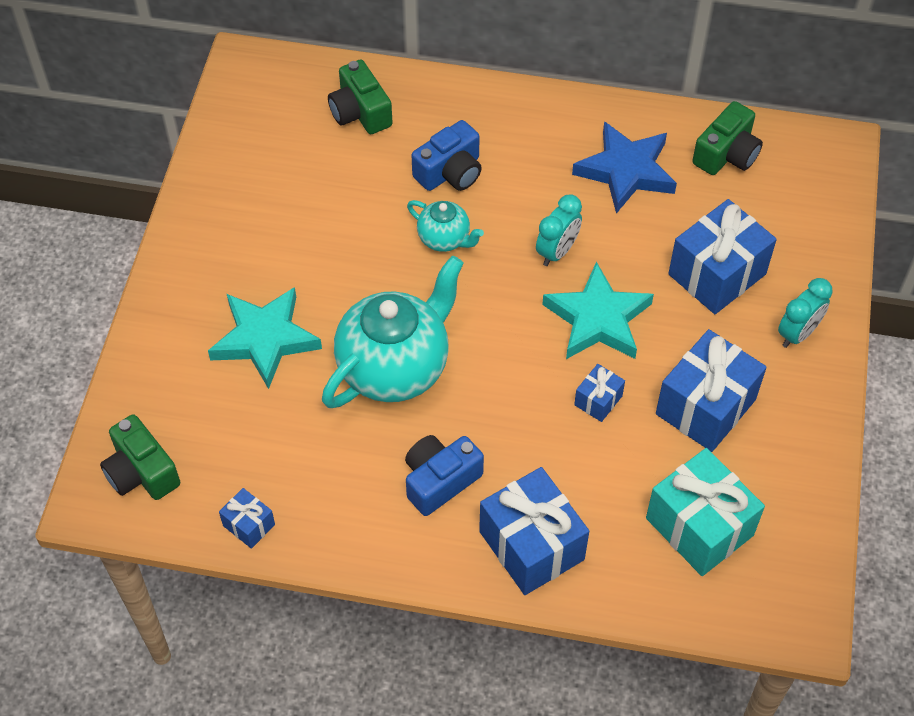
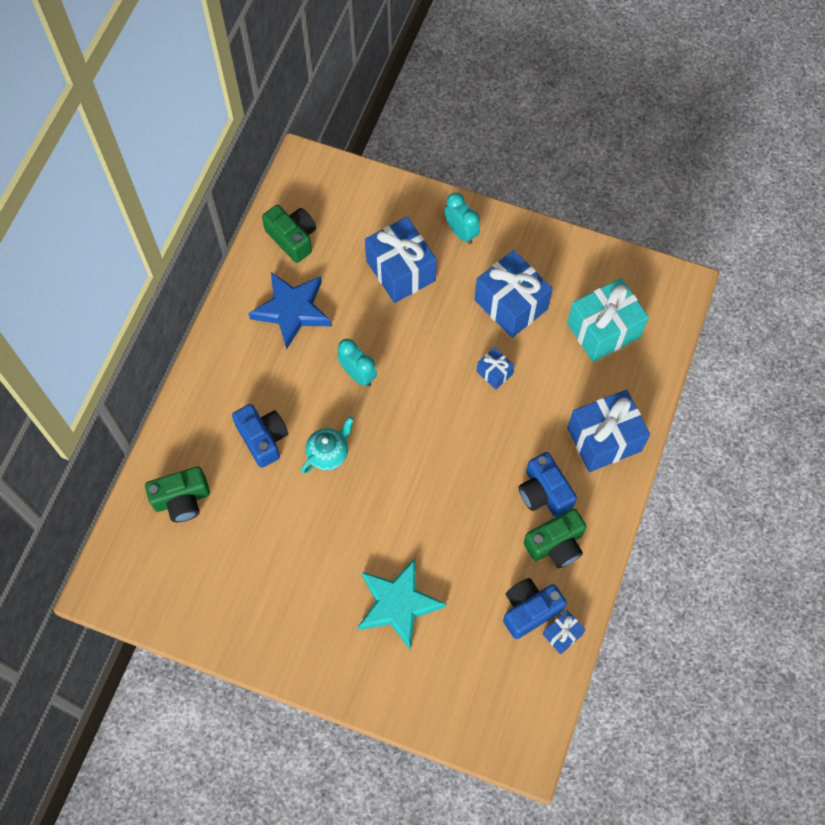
camera: 80 degrees left, 10 degrees up
green camera [100,414,180,500] -> green camera moved to [524,509,587,568]
turquoise teapot [322,255,464,408] -> none
turquoise star [542,262,654,359] -> none
none -> blue camera [503,578,567,639]

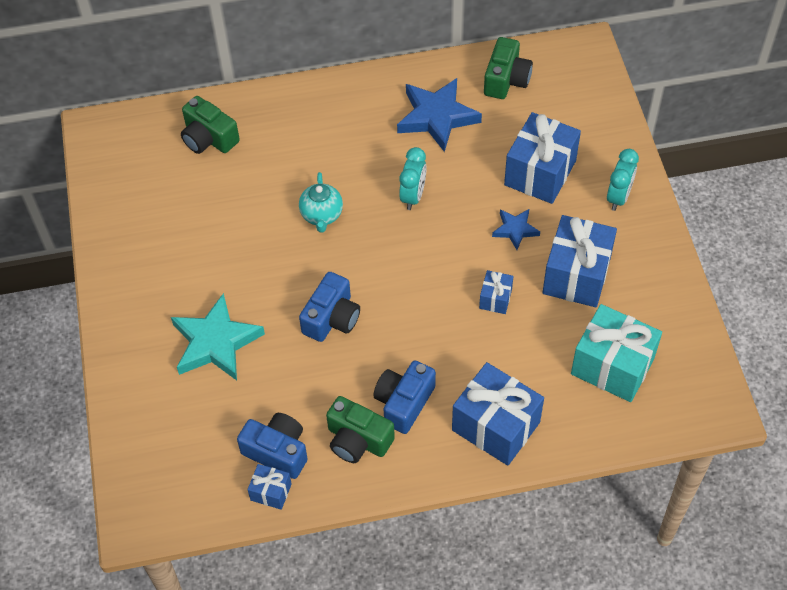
camera: 60 degrees right, 10 degrees down
blue camera [232,404,288,468] -> blue camera moved to [299,272,360,342]
turquoise teapot [301,417,354,474] -> turquoise teapot turned 75 degrees clockwise [299,172,343,233]
none -> blue star [492,209,540,250]

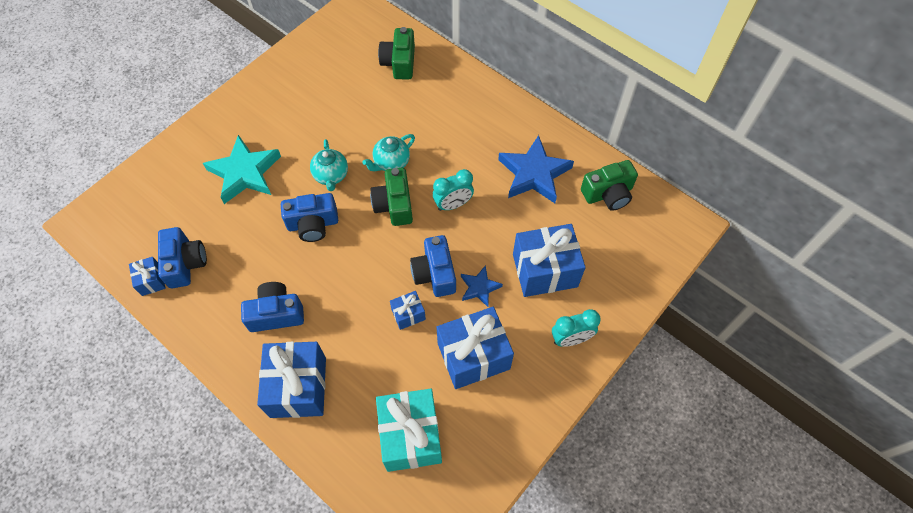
camera: 50 degrees right, 5 degrees up
green camera [326,396,395,463] -> green camera moved to [370,168,413,226]
none -> turquoise teapot [310,139,348,191]
none -> blue camera [410,235,456,297]

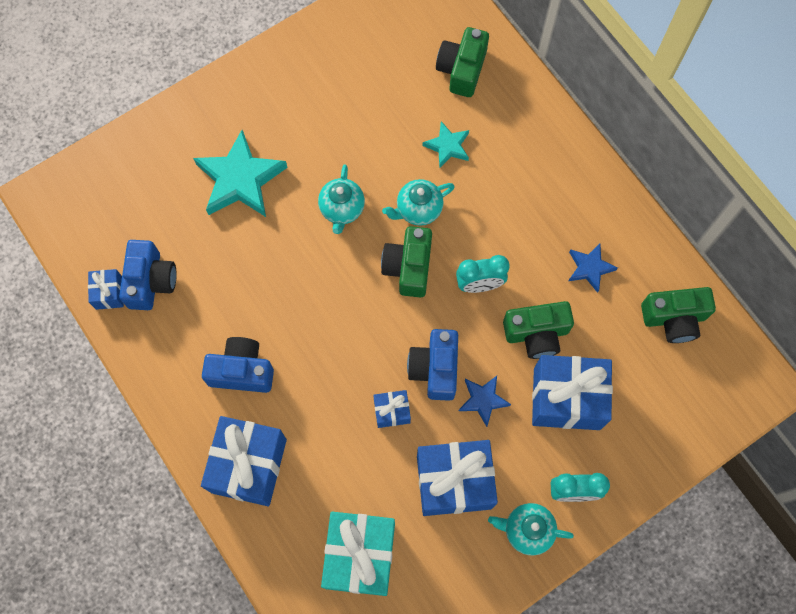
camera: 15 degrees right, 10 degrees up
blue camera [281,193,338,242] -> none
blue star [498,135,574,203] -> blue star [569,243,618,293], size x0.53
none -> turquoise star [423,121,469,168]
none -> turquoise teapot [488,503,574,556]
none -> green camera [503,301,574,359]

